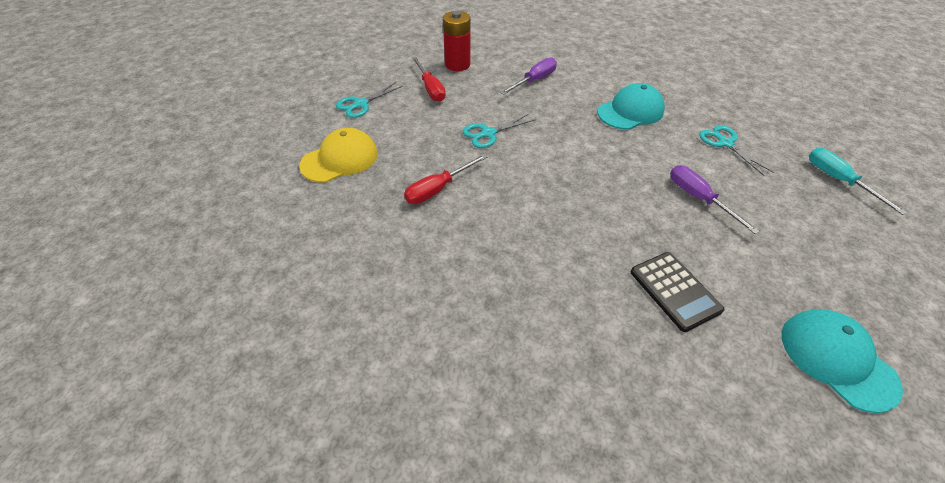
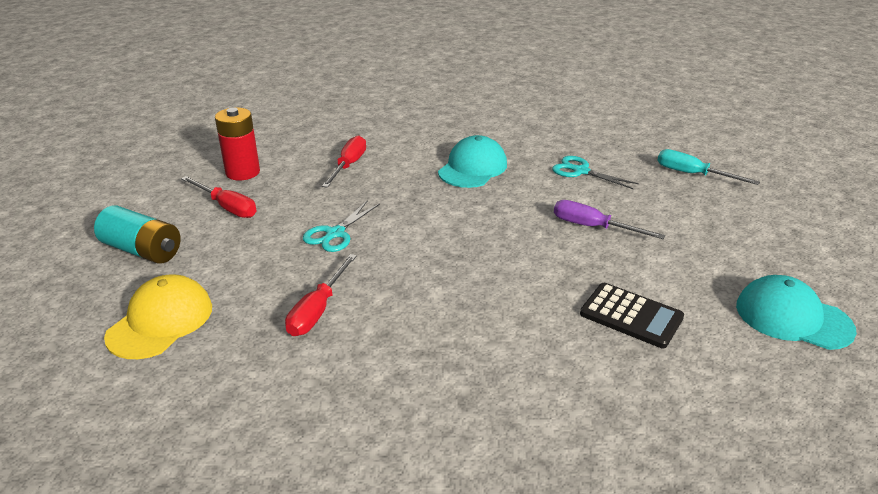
camera: 30 degrees left, 15 degrees down
turquoise scissors [336,82,403,118] -> turquoise battery [94,205,180,264]
purple screwdriver [500,57,557,95] -> red screwdriver [322,135,366,188]

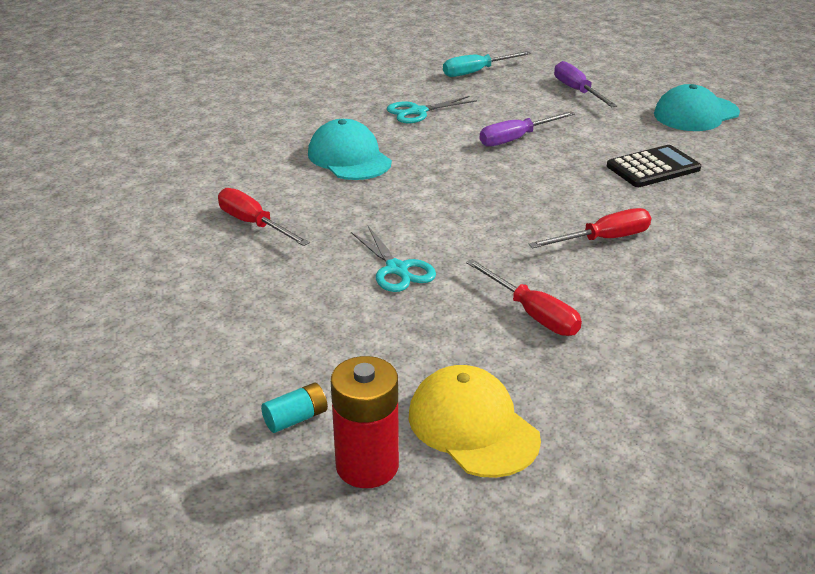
camera: 60 degrees left, 0 degrees up
turquoise battery [94,205,180,264] -> turquoise battery [261,383,328,433], size x0.53
red screwdriver [181,176,257,218] -> red screwdriver moved to [528,208,651,249]
red battery [215,108,260,180] -> red battery moved to [331,356,399,488]
none -> purple screwdriver [554,61,617,107]

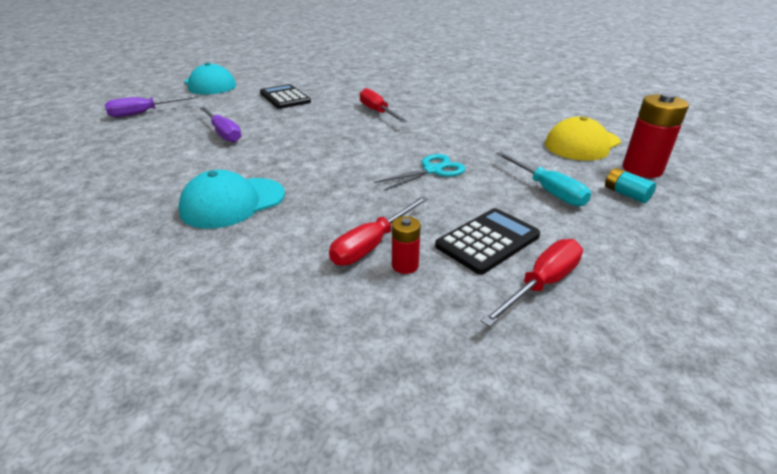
camera: 95 degrees left, 0 degrees up
turquoise scissors [387,96,477,123] -> none
turquoise screwdriver [443,51,531,77] -> turquoise screwdriver moved to [496,152,591,206]
red screwdriver [466,259,582,336] -> red screwdriver moved to [481,239,583,327]
none -> red battery [392,216,421,274]
none -> black calculator [435,208,540,275]

